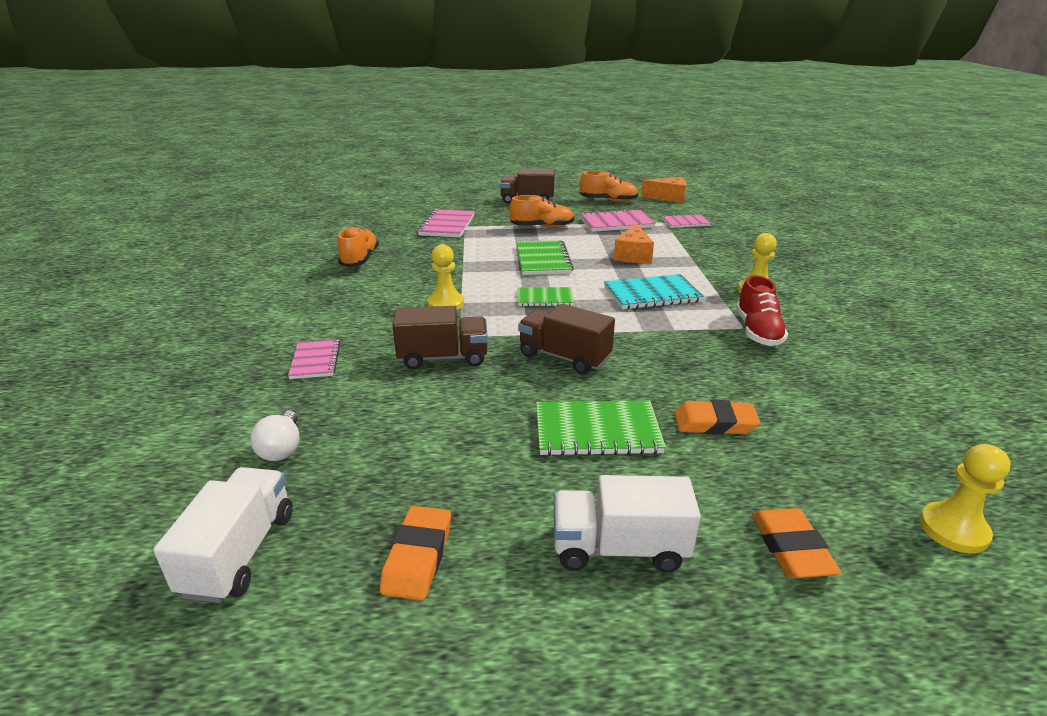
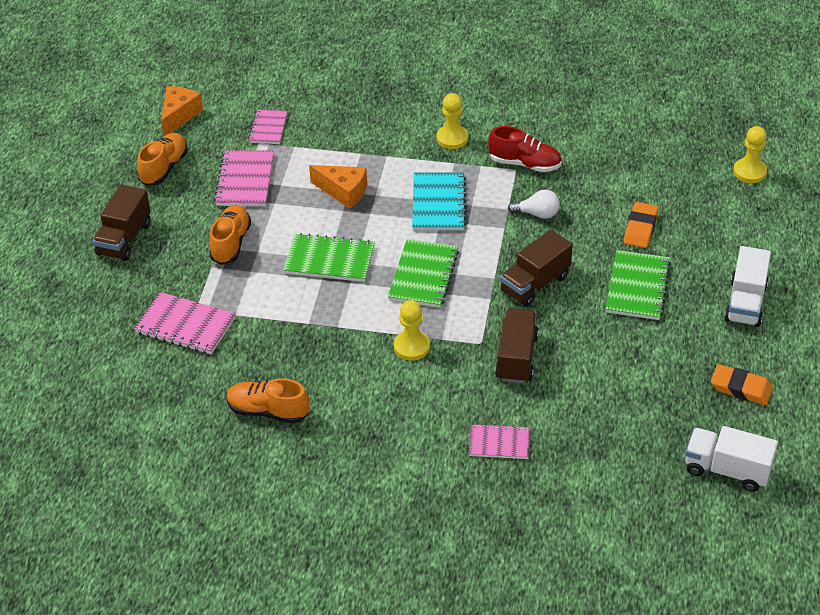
camera: 75 degrees left, 15 degrees up
white light bulb [250,410,299,461] -> white light bulb moved to [508,190,560,219]
green notebook [518,287,574,306] -> green notebook [388,239,459,308], size x1.56
orange eraser [752,508,841,578] -> none

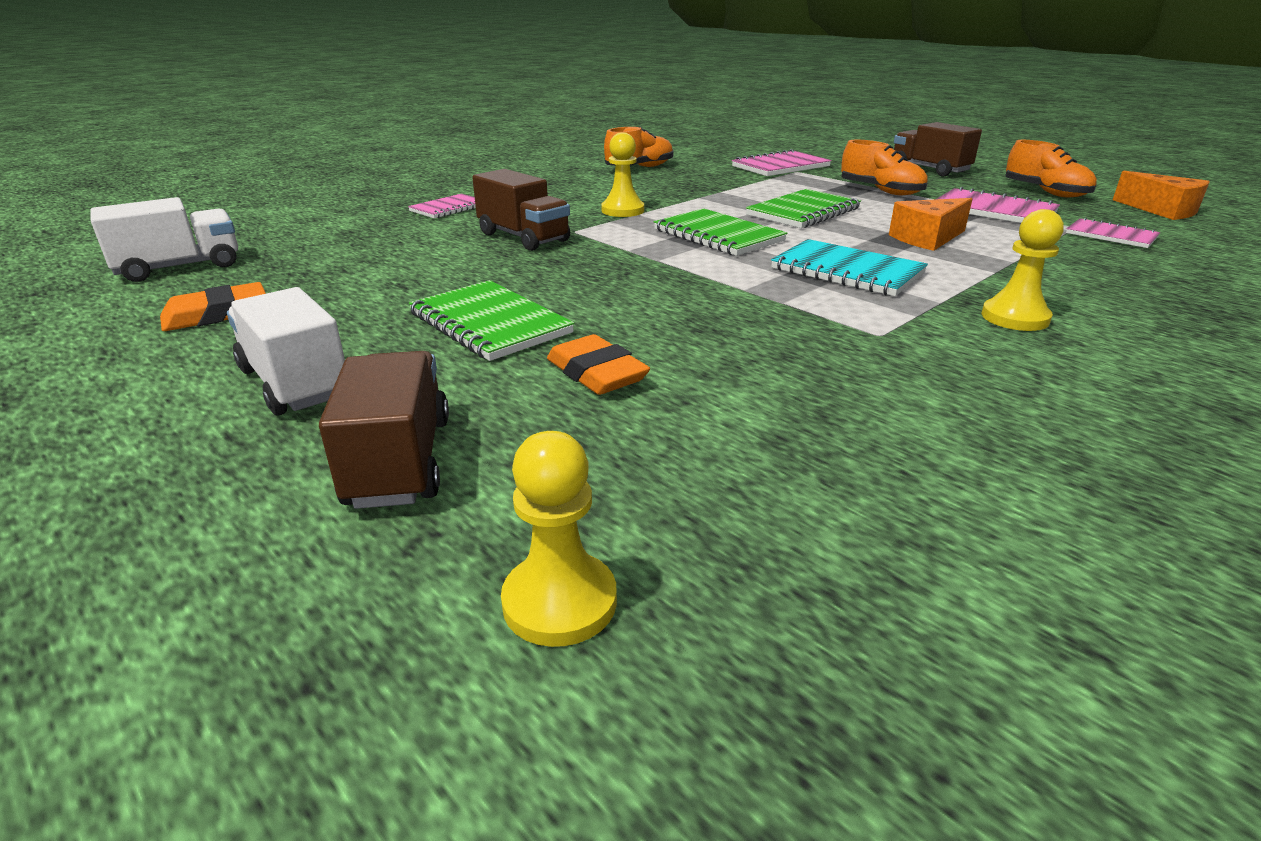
camera: 125 degrees right, 15 degrees down
red shoe [488,126,562,172] -> none
brown truck [500,230,573,307] -> brown truck moved to [319,351,449,509]
white light bulb [508,190,560,219] -> none

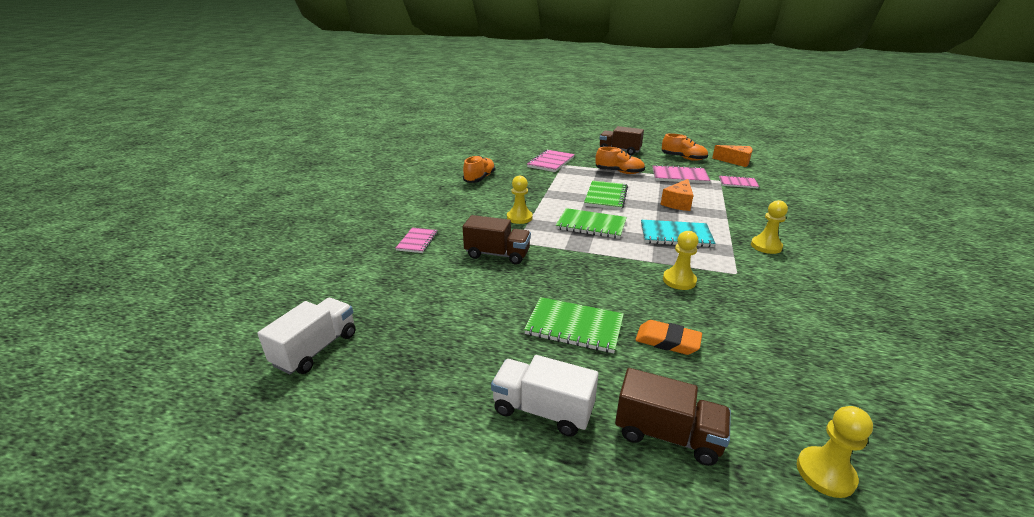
camera: 30 degrees left, 0 degrees up
orange eraser [160,282,266,331] -> none
brown truck [319,351,449,509] -> brown truck turned 150 degrees clockwise [615,368,731,466]
none -> yellow pawn [663,231,698,290]

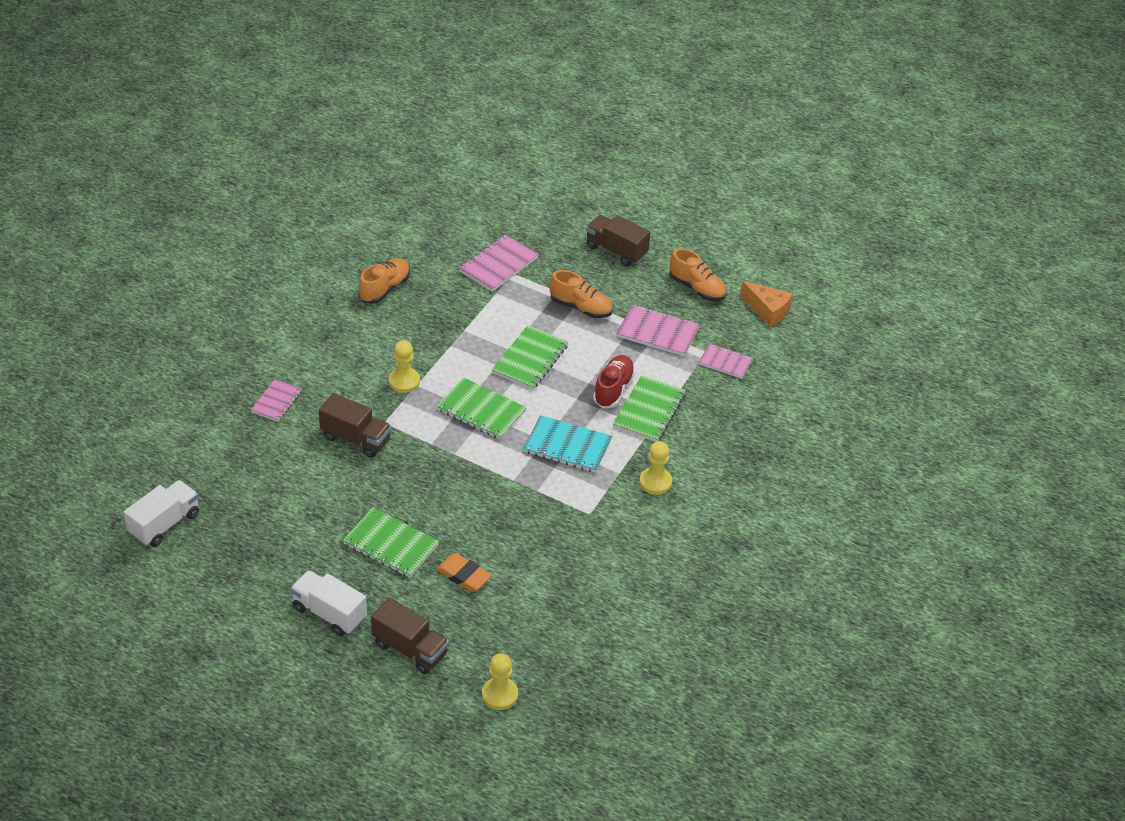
camera: 10 degrees right, 15 degrees up
orange cheese [660,179,694,211] -> red shoe [593,355,635,408]
yellow pawn [663,231,698,290] -> none
none -> green notebook [613,375,686,442]

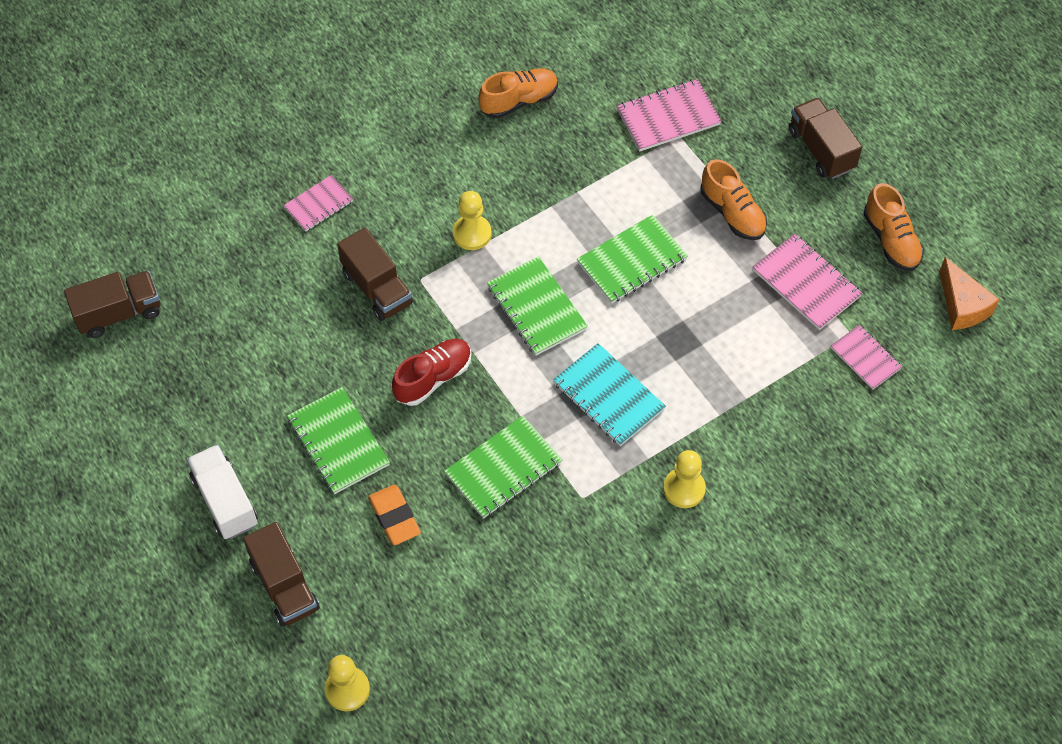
camera: 30 degrees right, 15 degrees up
white truck [124,480,199,547] -> brown truck [64,271,160,338]
red shoe [593,355,635,408] -> red shoe moved to [392,339,471,406]
green notebook [613,375,686,442] -> green notebook moved to [444,416,562,519]

